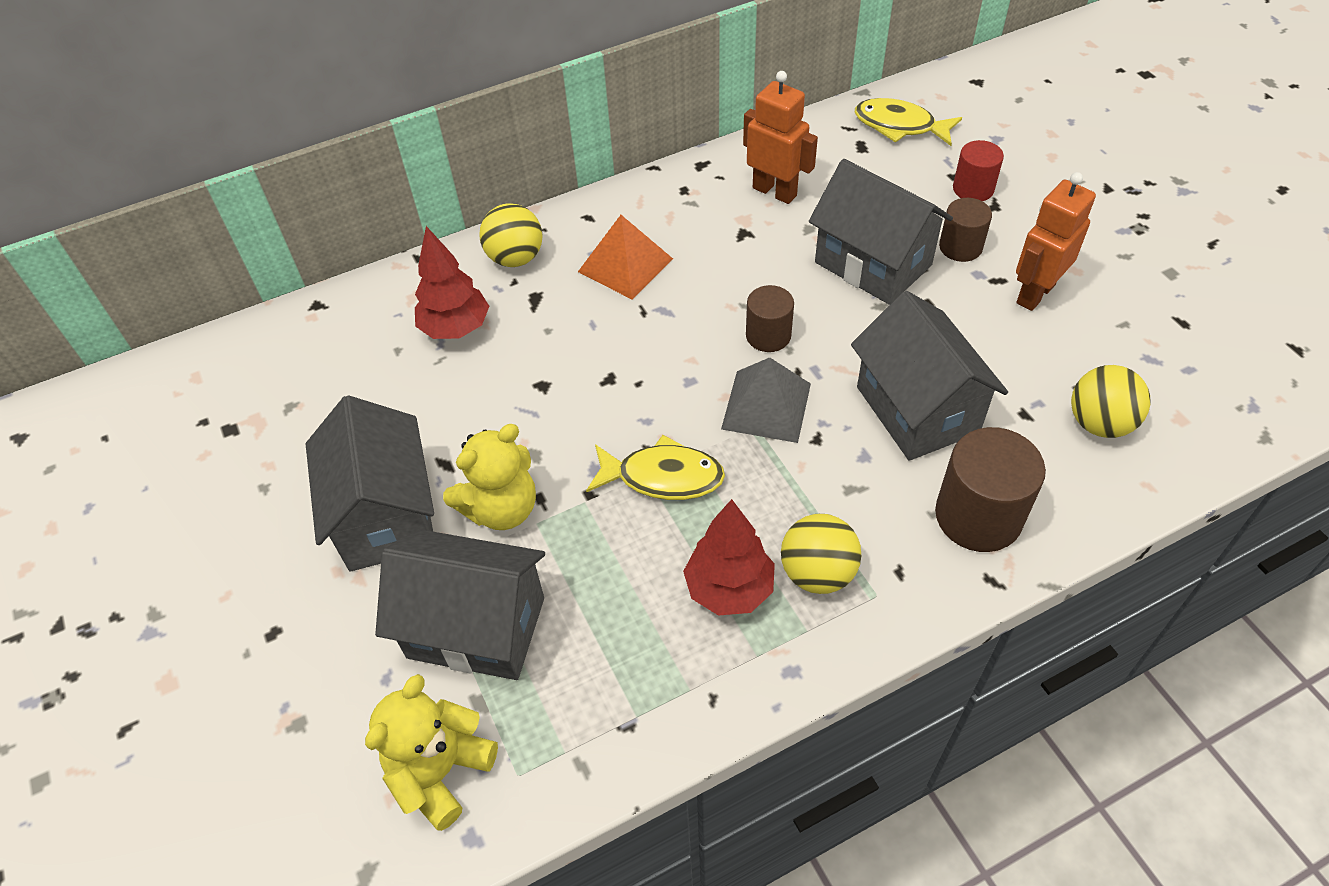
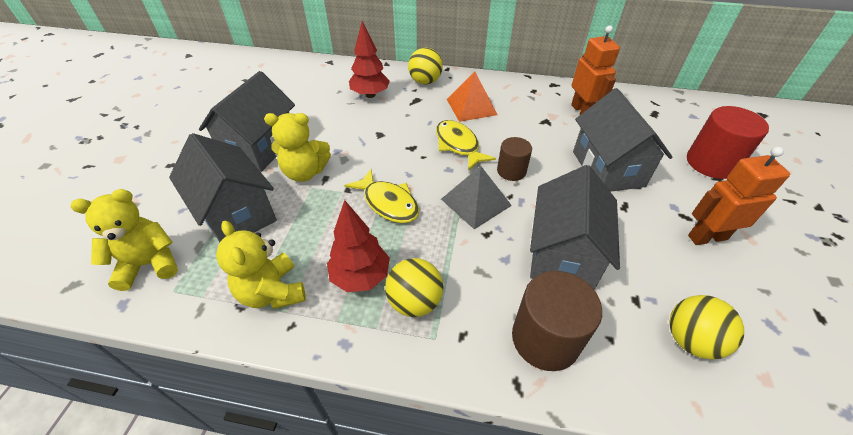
camera: 35 degrees right, 5 degrees down
yellow fish [855,98,962,146] -> yellow fish moved to [436,120,496,171]
brown cylinder [939,198,992,262] -> none
red cylinder [953,140,1004,201] -> red cylinder [687,106,769,179], size x1.65
none -> yellow teddy bear [216,221,306,309]

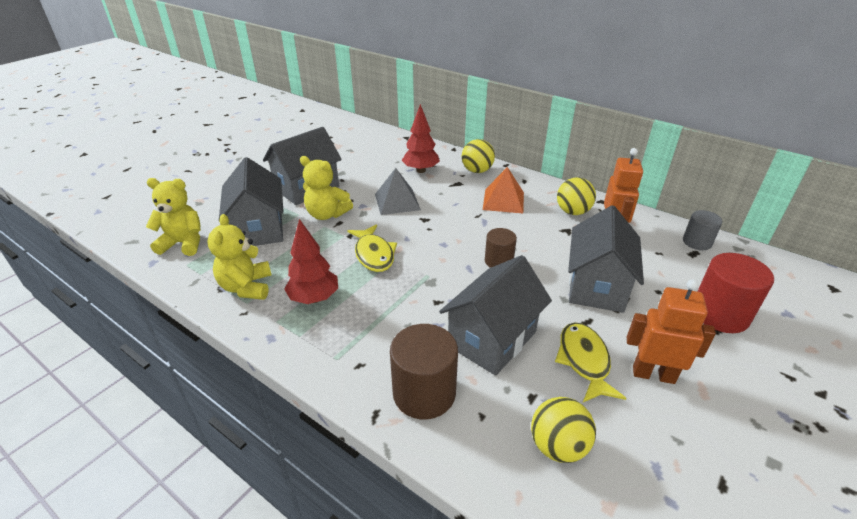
camera: 25 degrees right, 10 degrees down
yellow ball [385,258,443,317] -> yellow ball moved to [557,178,596,215]
yellow fish [436,120,496,171] -> yellow fish moved to [555,323,626,402]
grey pyramid [441,166,512,229] -> grey pyramid moved to [375,168,421,215]
none -> grey cylinder [683,210,722,250]

